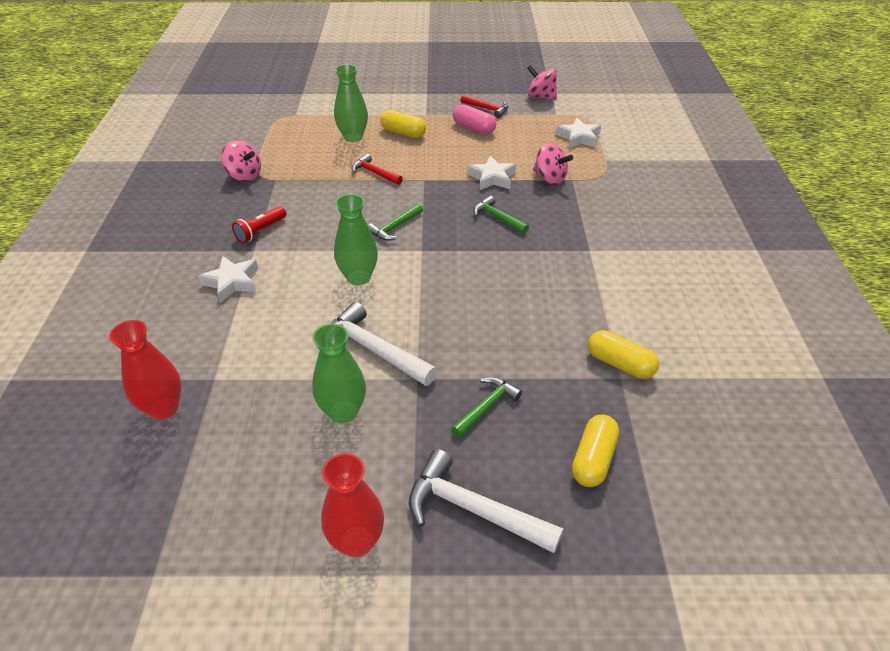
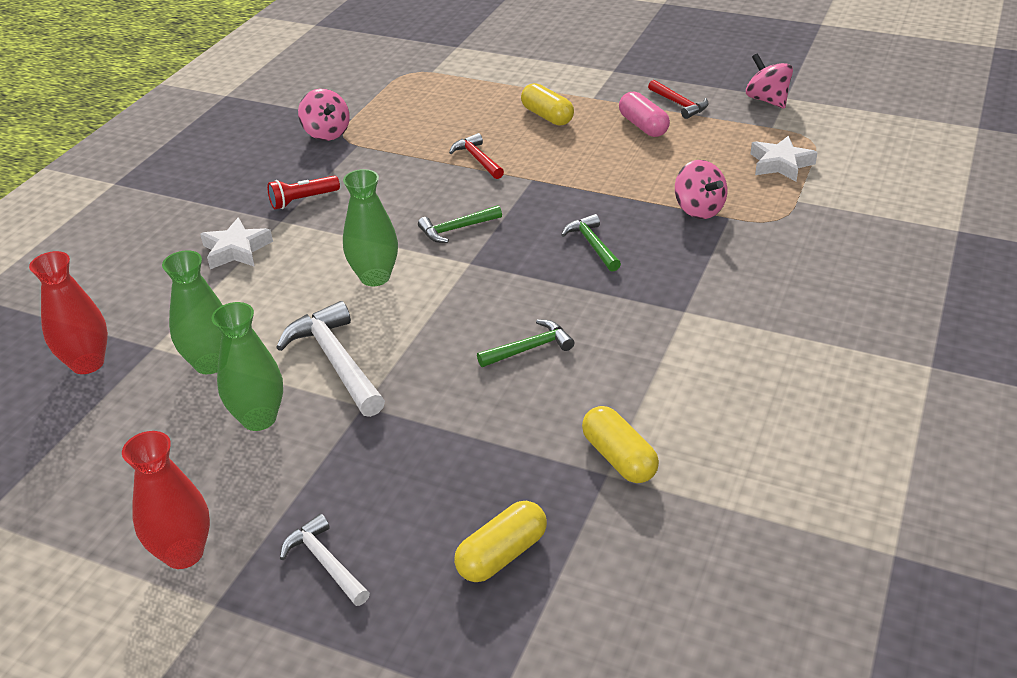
camera: 25 degrees right, 5 degrees down
green vase [334,64,368,142] -> green vase moved to [162,250,222,374]
white hammer [409,449,563,553] -> white hammer [280,514,370,606], size x0.60
green hammer [451,377,522,438] -> green hammer moved to [477,319,574,367]
white star [468,156,516,190] -> none

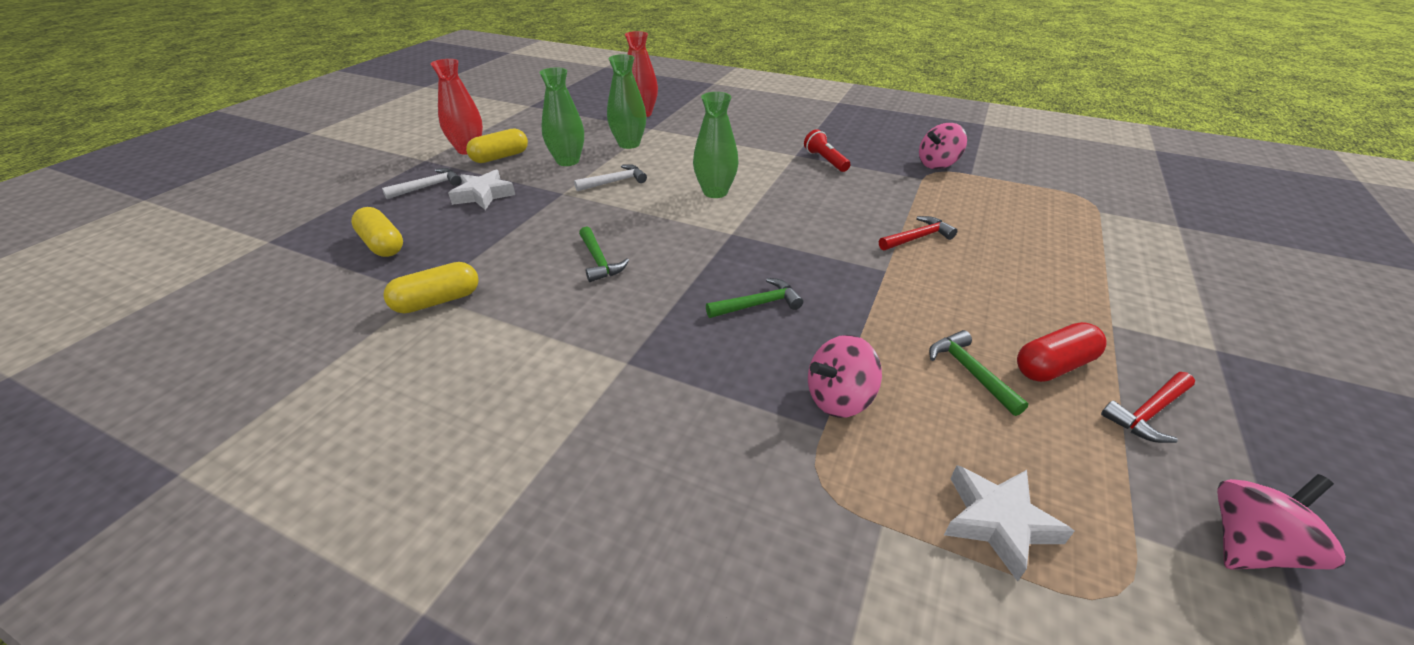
camera: 90 degrees right, 0 degrees up
white star [200,217,273,269] -> white star moved to [448,170,515,210]
white hammer [276,301,385,417] -> white hammer [574,164,647,191], size x0.60
green hammer [418,205,502,243] -> green hammer moved to [929,330,1029,416]
yellow capsule [521,83,574,126] -> yellow capsule moved to [466,128,528,163]
pink capsule [619,91,670,137] -> red capsule [1017,322,1107,382]

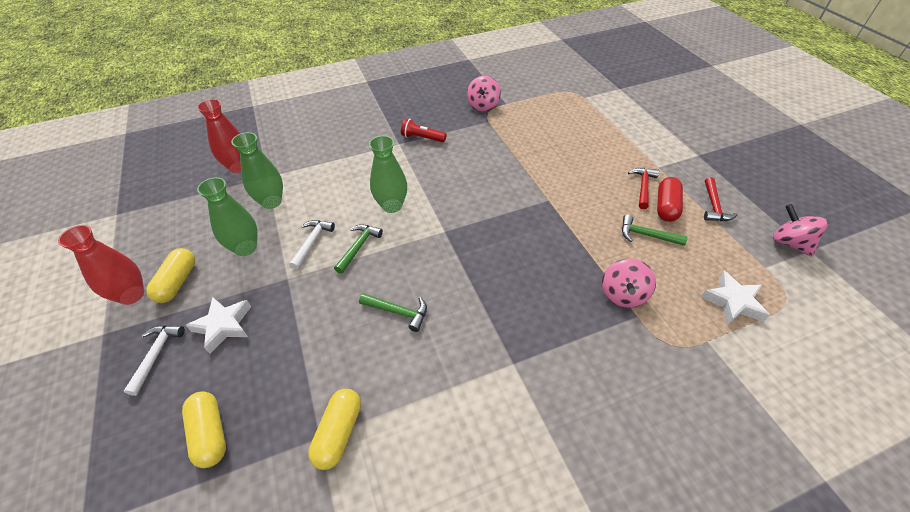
camera: 45 degrees left, 10 degrees up
yellow capsule [351,207,403,257] -> yellow capsule turned 60 degrees clockwise [182,391,226,468]
green hammer [706,278,803,318] -> green hammer moved to [334,224,383,274]
red hammer [879,216,957,250] -> red hammer moved to [628,168,659,209]
pink spinning top [1217,474,1346,569] -> pink spinning top turned 45 degrees counterclockwise [773,204,828,256]

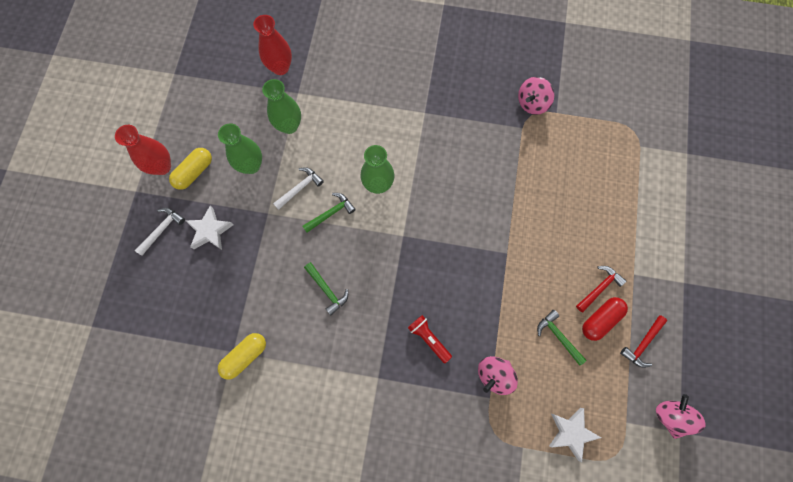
camera: 30 degrees right, 25 degrees up
yellow capsule [182,391,226,468] -> none
red flashlight [401,118,446,142] -> red flashlight moved to [408,315,452,363]

